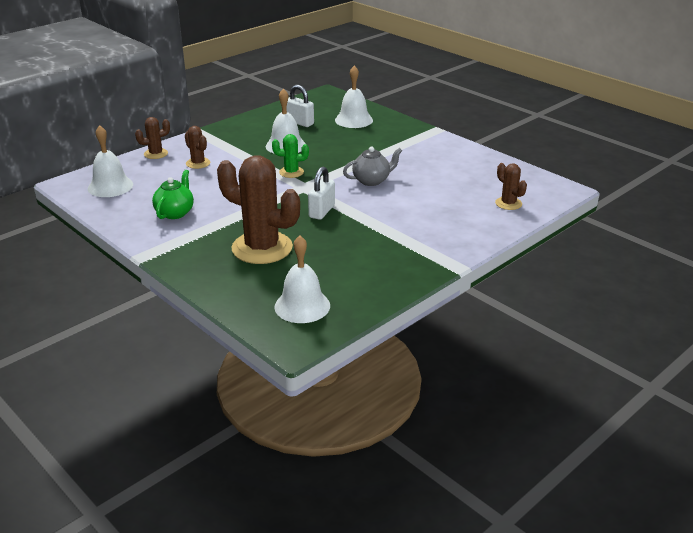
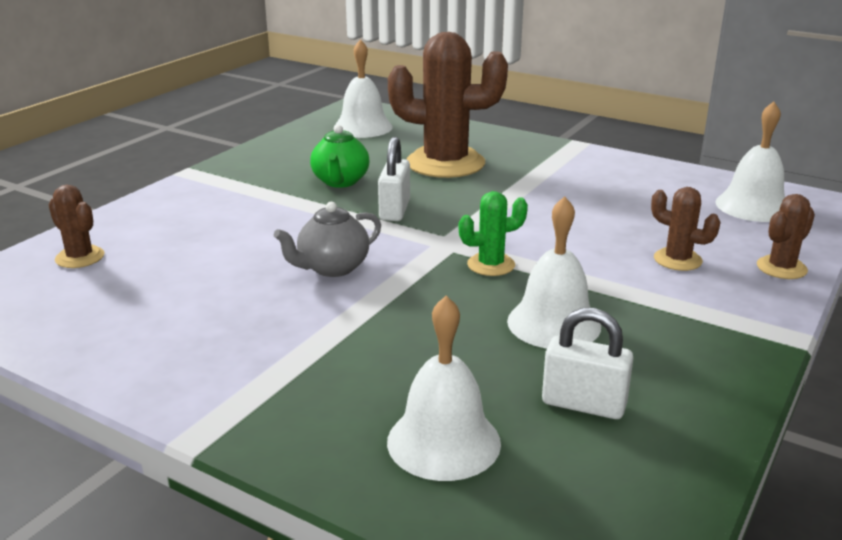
camera: 165 degrees right, 5 degrees down
green teapot [152,170,194,219] -> green teapot moved to [310,125,369,188]

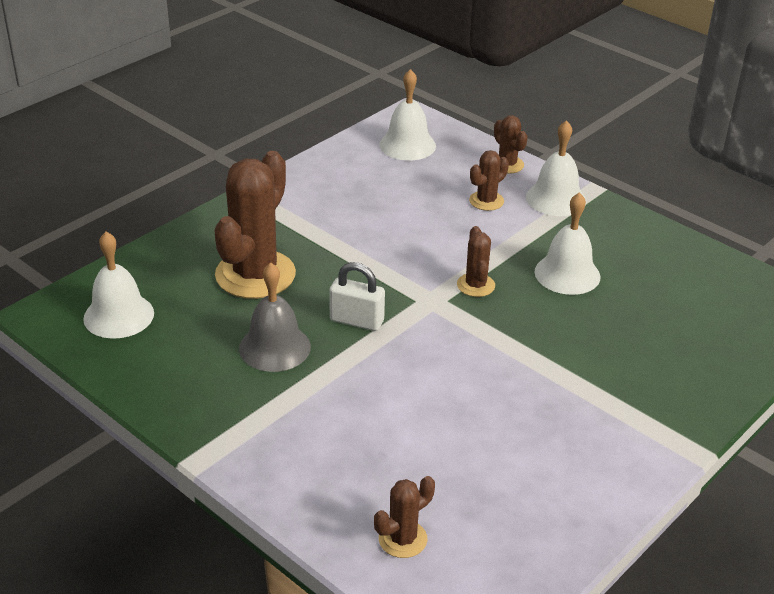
camera: 80 degrees left, 10 degrees up
grey teapot [274,202,381,277] -> none
green teapot [310,125,369,188] -> grey bell [239,263,311,372]
white bell [387,296,501,481] -> white bell moved to [526,120,586,216]
green cactus [459,191,528,276] -> brown cactus [457,226,495,297]
white padlock [542,308,633,419] -> none

